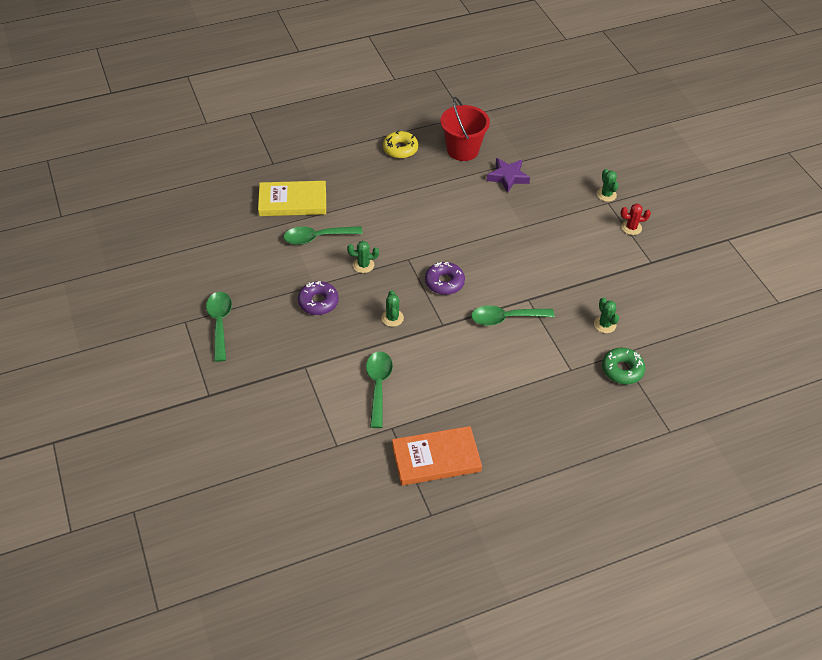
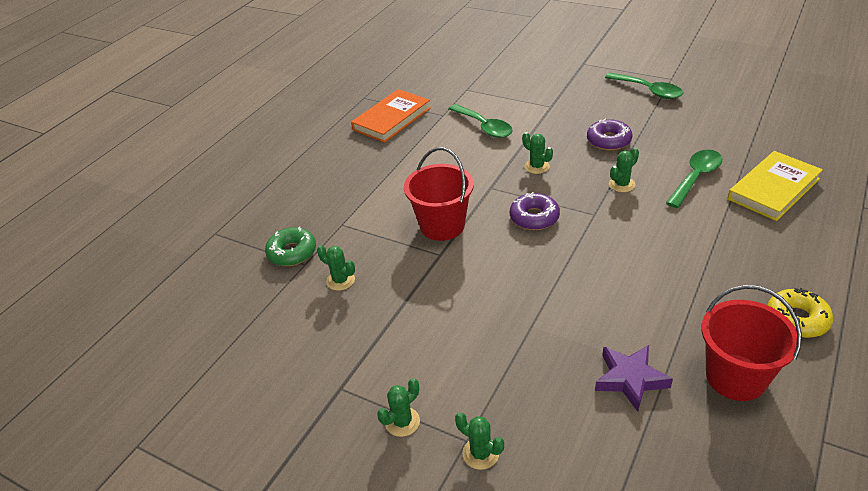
camera: 145 degrees right, 10 degrees down
green spoon [471,305,554,326] -> red bucket [404,147,474,241]
red cactus [620,203,651,235] -> green cactus [377,378,420,437]

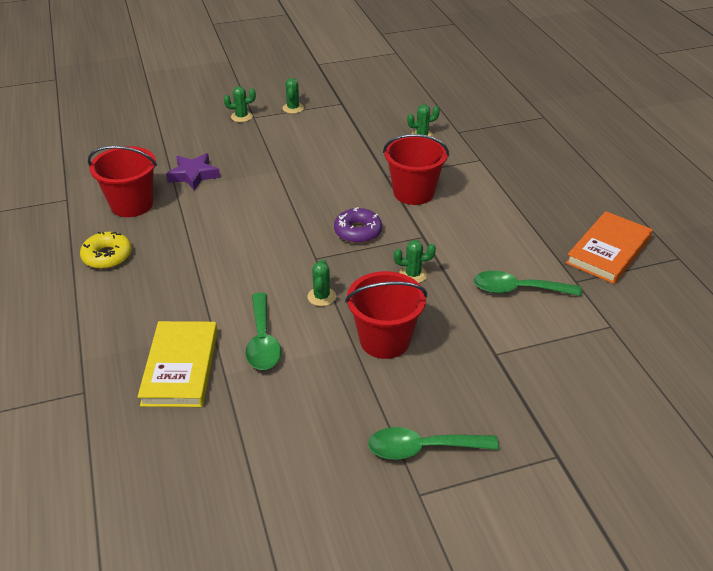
camera: 130 degrees right, 0 degrees up
green donut [265,226,316,266] -> none
orange book [351,89,431,143] -> orange book turned 45 degrees clockwise [566,211,653,284]
purple donut [587,119,632,151] -> red bucket [345,271,427,359]

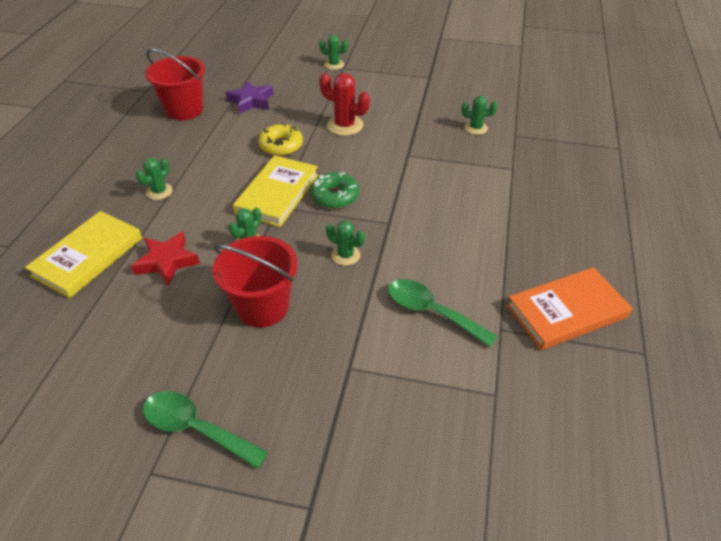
camera: 30 degrees right, 5 degrees up
yellow donut [80,232,132,269] -> yellow donut moved to [258,123,303,156]
green spoon [245,293,281,370] -> red star [131,232,200,285]
green cactus [283,78,304,114] -> green cactus moved to [136,158,173,200]
purple donut [334,207,382,243] -> green donut [310,172,359,209]
red bucket [383,134,449,205] -> none
none -> yellow book [233,155,318,227]
none -> red cactus [319,73,370,136]

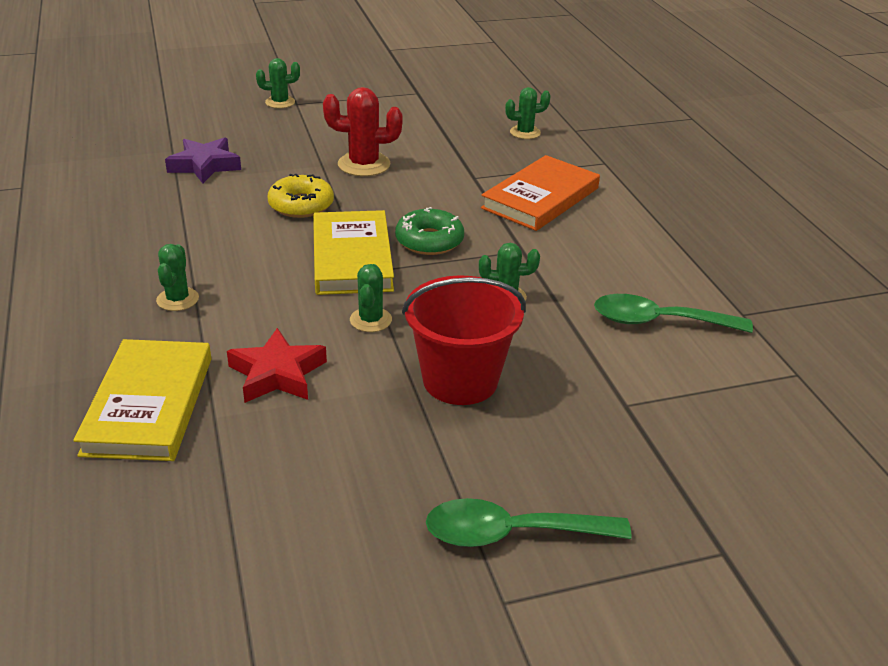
camera: 30 degrees left, 10 degrees down
red bucket [145,49,205,120] -> none
orange book [507,267,632,350] -> orange book moved to [481,155,600,231]

